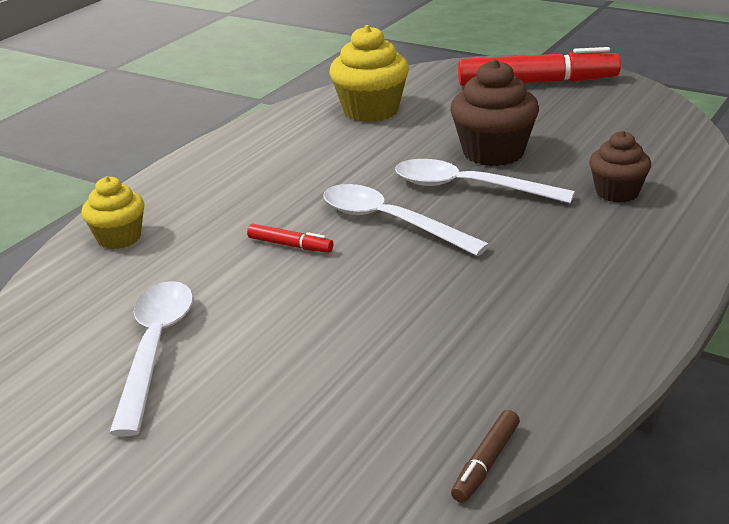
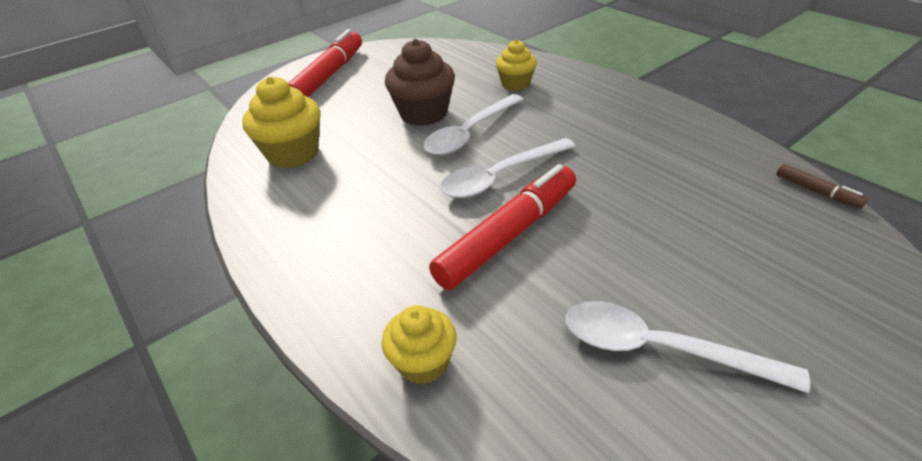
camera: 70 degrees left, 10 degrees up
red marker [247,223,334,253] -> red marker [429,164,576,290], size x2.30
brown cupcake [589,131,651,203] -> yellow cupcake [496,40,537,91]

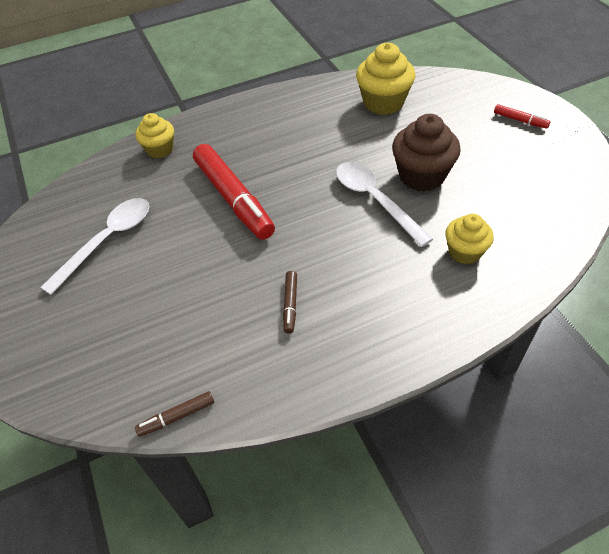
camera: 105 degrees right, 10 degrees up
red marker [288,29,362,97] -> red marker [494,104,551,129], size x0.43
white spoon [440,138,576,198] -> none
none -> brown marker [283,271,297,333]

